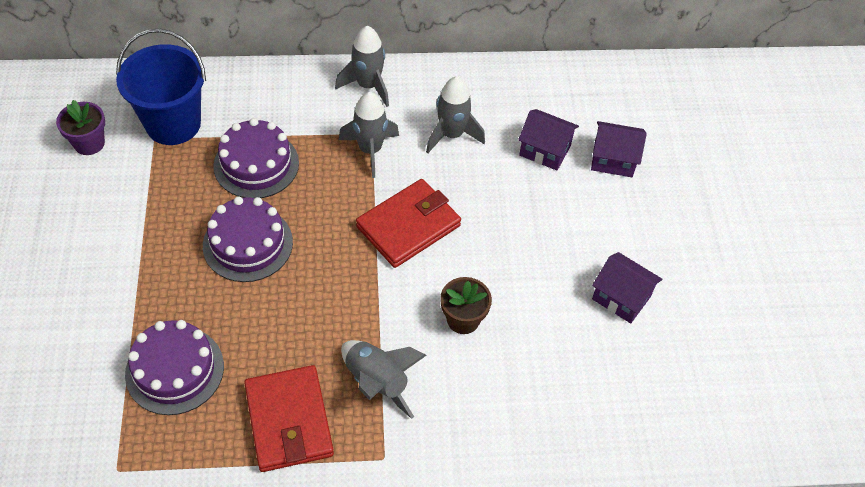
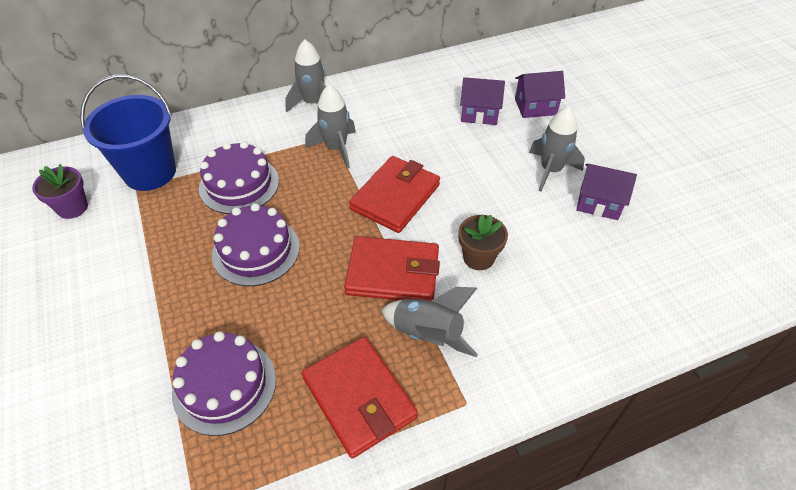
camera: 15 degrees left, 5 degrees down
grey rocket [426,76,485,153] -> grey rocket moved to [529,106,585,192]
none -> red wallet [344,236,440,301]

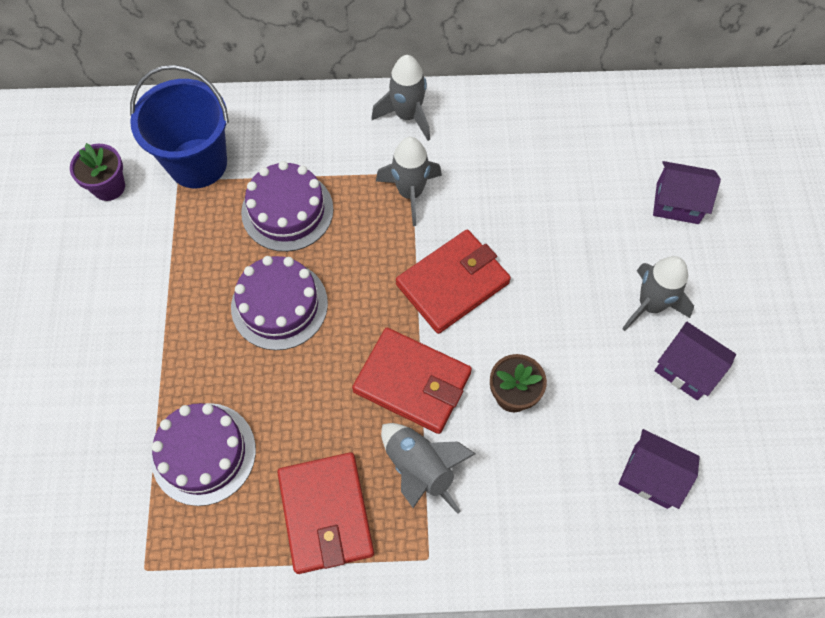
camera: 20 degrees right, 15 degrees up
purple house [460,77,505,125] -> purple house moved to [619,429,700,509]

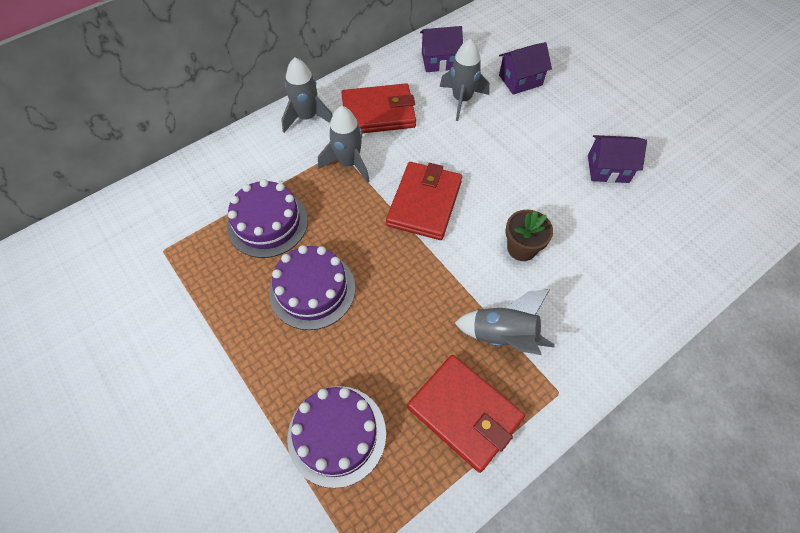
camera: 35 degrees left, 5 degrees down
purple flower pot [70,143,125,201] -> none
blue bucket [130,65,229,188] -> none
red wallet [352,328,472,434] -> red wallet moved to [341,83,416,133]
purple house [619,429,700,509] -> purple house moved to [420,26,463,72]
grey rocket [622,256,694,331] -> grey rocket moved to [440,39,490,121]

